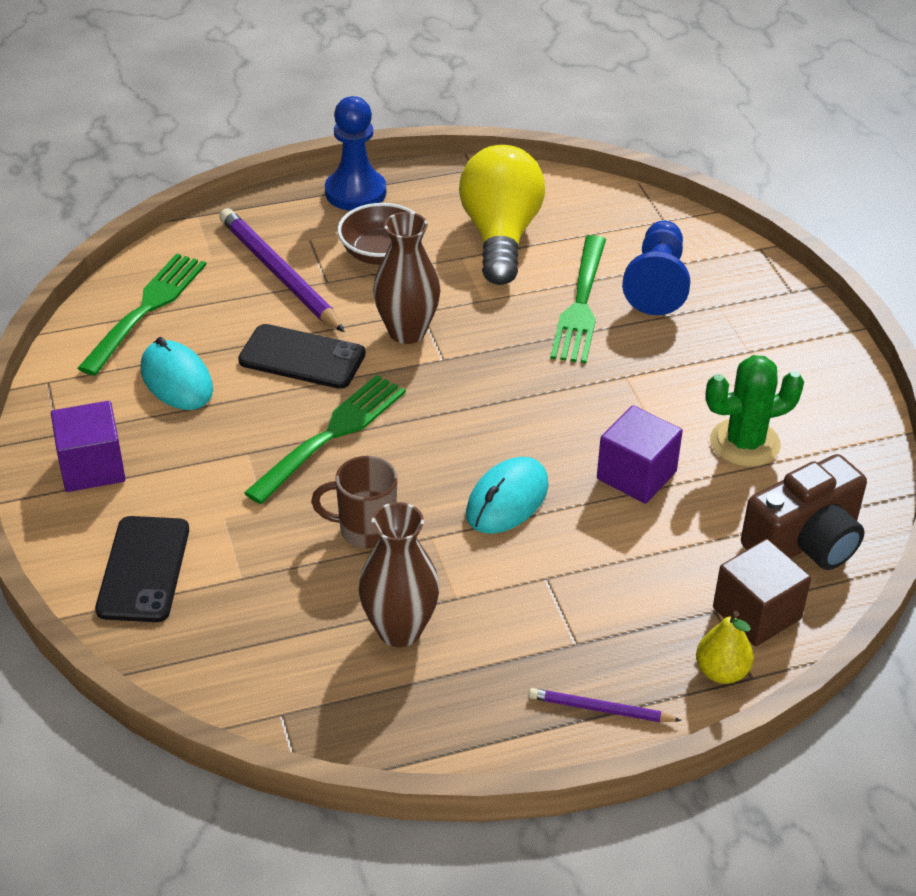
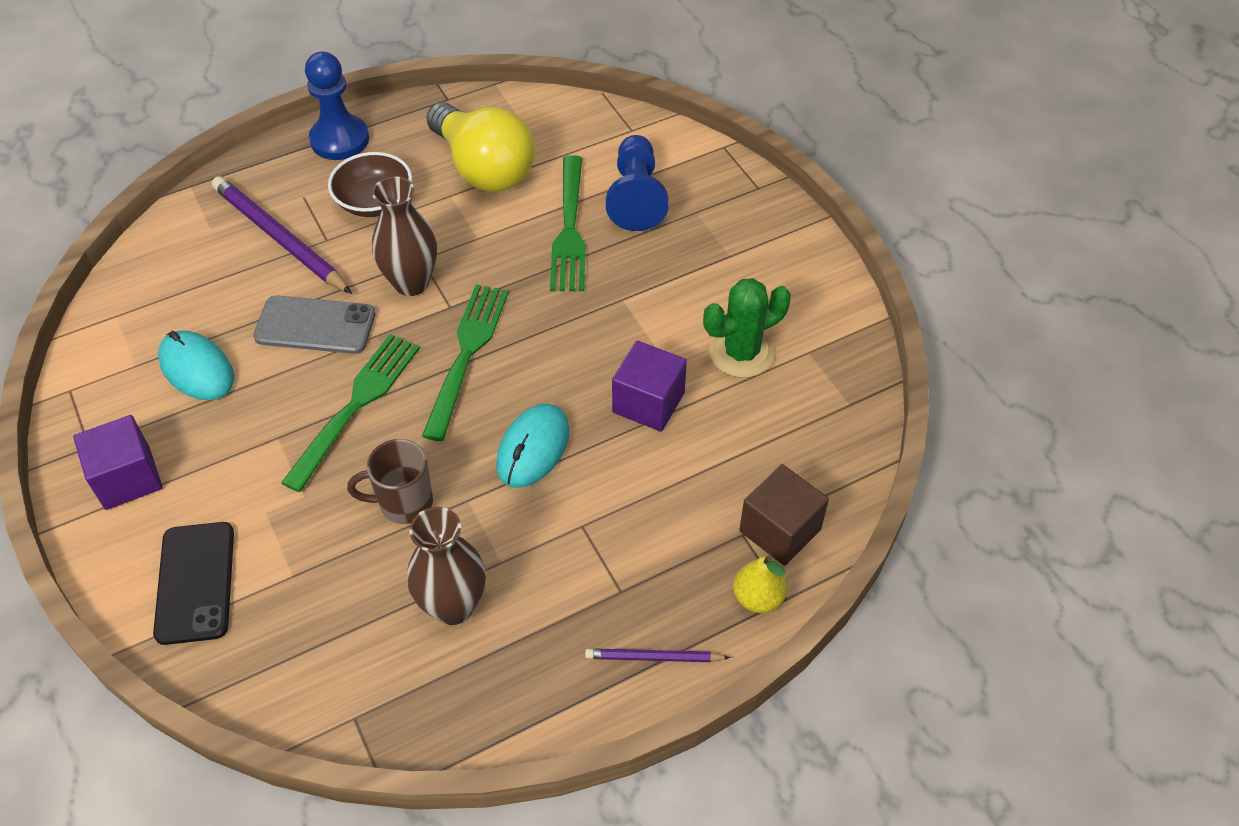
camera: 10 degrees left, 10 degrees up
green fork [77,253,206,376] -> green fork moved to [422,285,509,441]
black phone [238,324,366,389] -> grey phone [253,295,376,354]
yellow light bulb [459,145,545,285] -> yellow light bulb turned 150 degrees clockwise [427,102,535,192]
brown camera [741,454,867,570] -> none

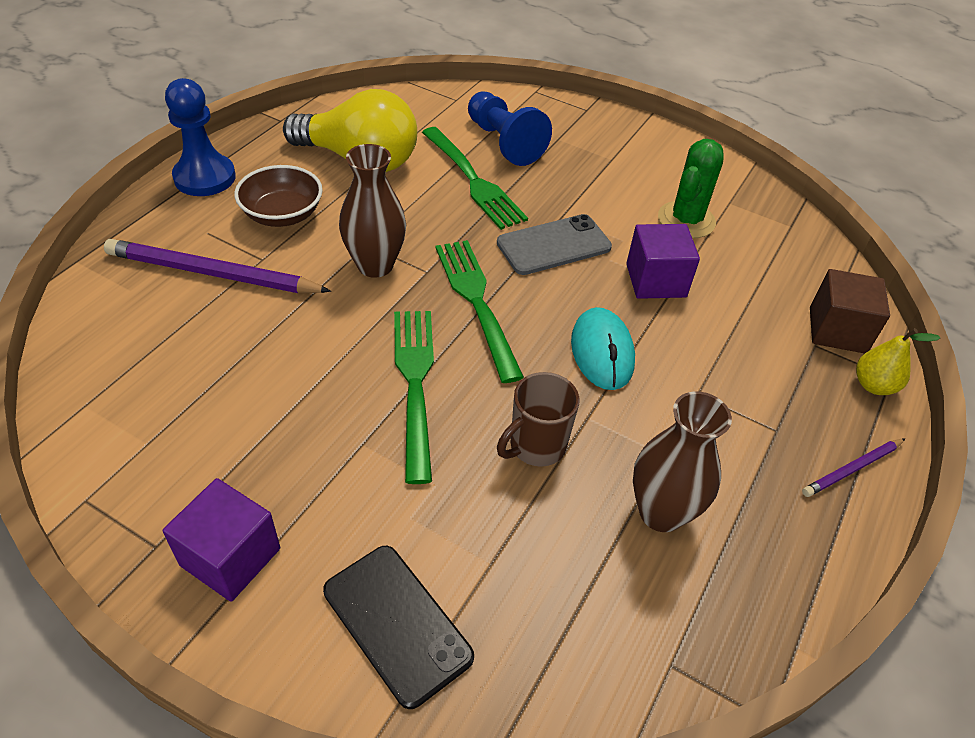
camera: 35 degrees left, 5 degrees down
turquoise mouse [158,330,234,400] -> none
grey phone [253,295,376,354] -> grey phone moved to [497,214,612,275]

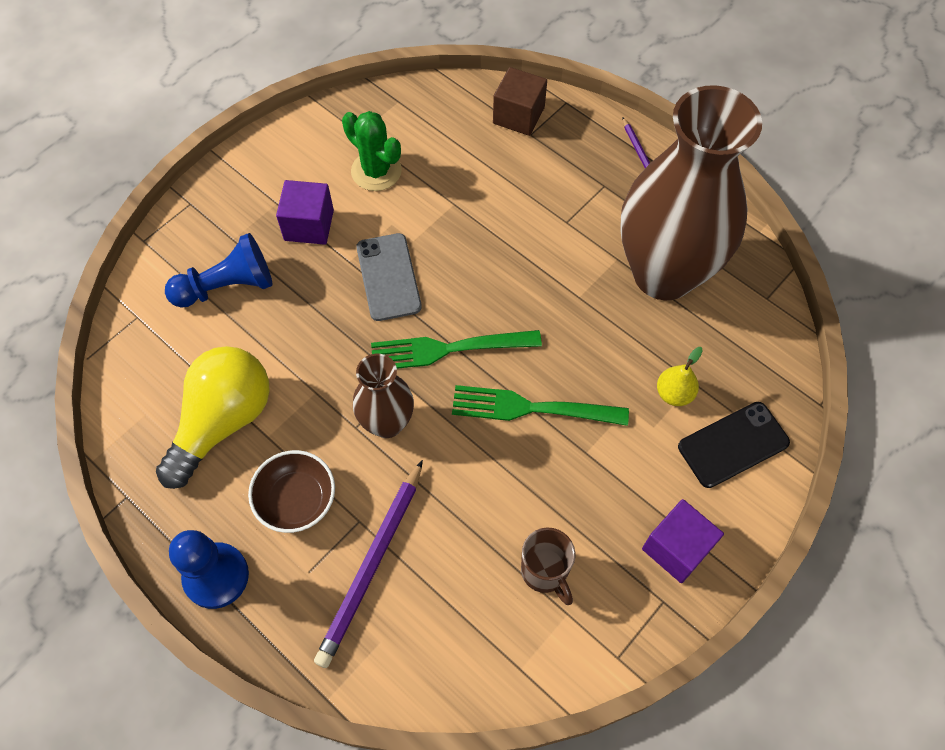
camera: 75 degrees left, 15 degrees up
green fork [422,127,528,230] -> none
brown mug [497,372,580,467] -> brown mug moved to [521,528,575,605]
turquoise mouse [571,307,635,390] -> none
purple cube [626,224,700,299] -> purple cube moved to [276,180,334,245]
brown vase [633,391,732,532] -> brown vase [620,85,762,300], size x2.08
yellow pear [856,328,940,395] -> yellow pear moved to [657,347,703,406]

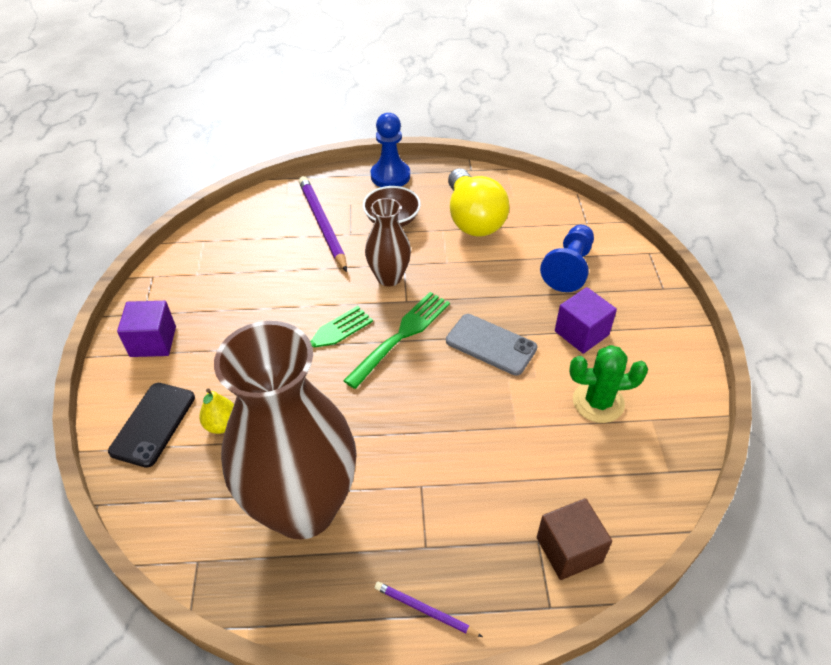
camera: 135 degrees right, 15 degrees down
brown mug [521,528,575,605] -> none

